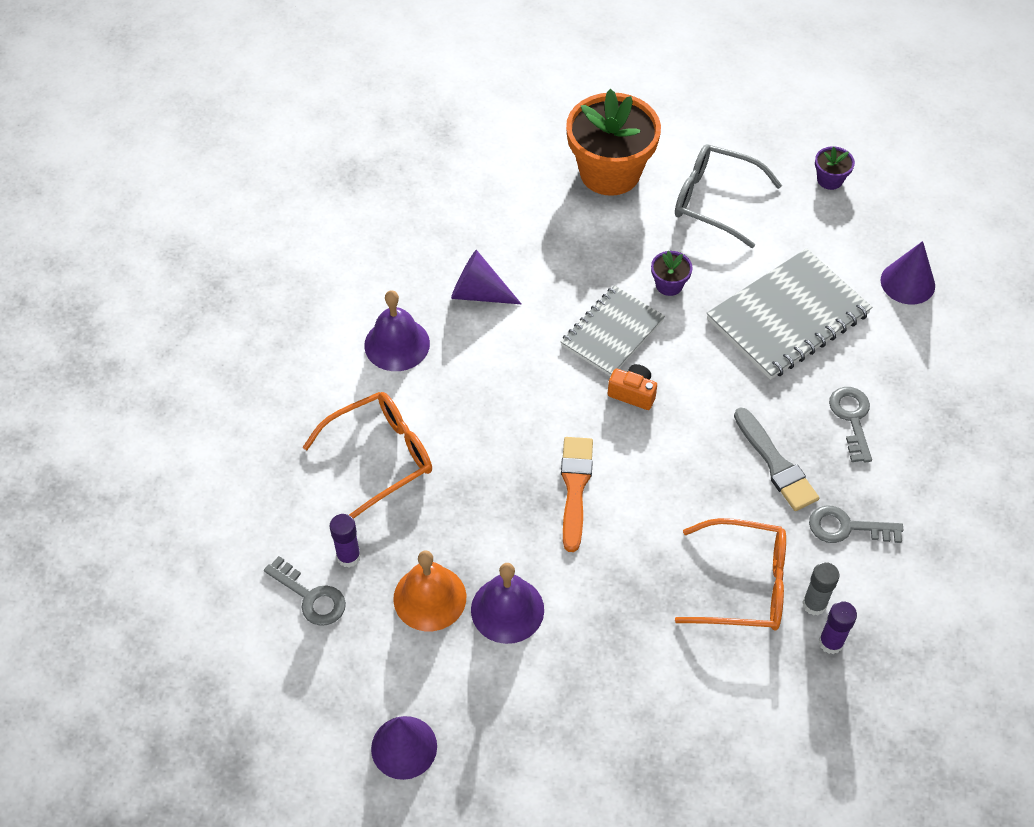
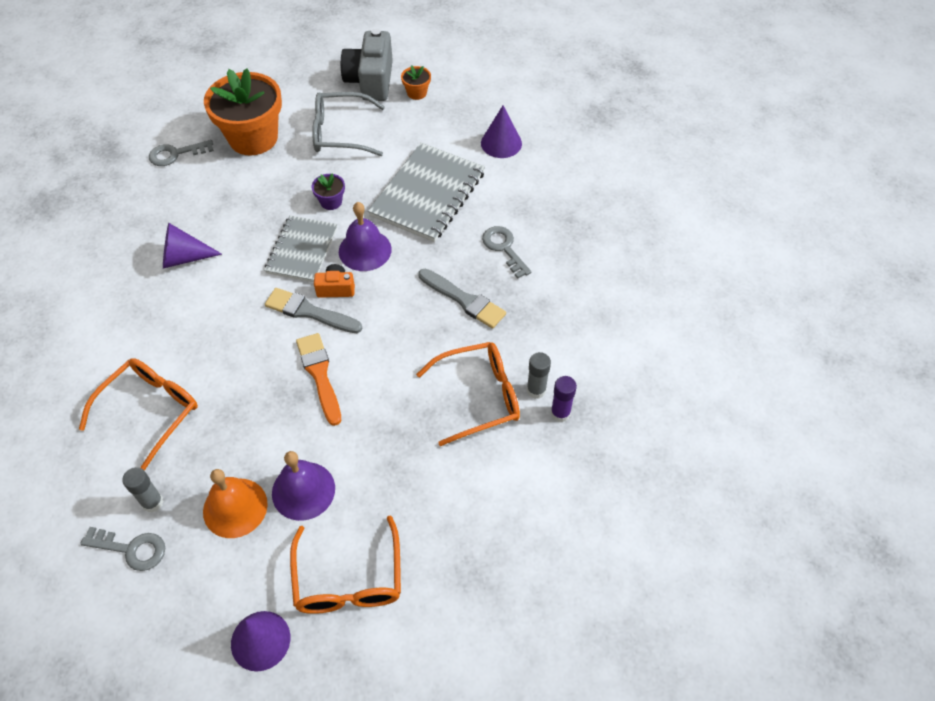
camera: 25 degrees left, 0 degrees up
purple glue stick [329,514,361,568] -> grey glue stick [122,467,164,512]
purple bell [364,290,430,371] -> purple bell moved to [339,202,392,271]
grey key [809,505,903,543] -> grey key moved to [149,140,214,166]
purple flower pot [815,146,855,190] -> orange flower pot [401,65,431,100]
none -> grey brush [265,288,363,333]
none -> orange glasses [290,515,401,614]
none -> grey camera [341,28,393,101]

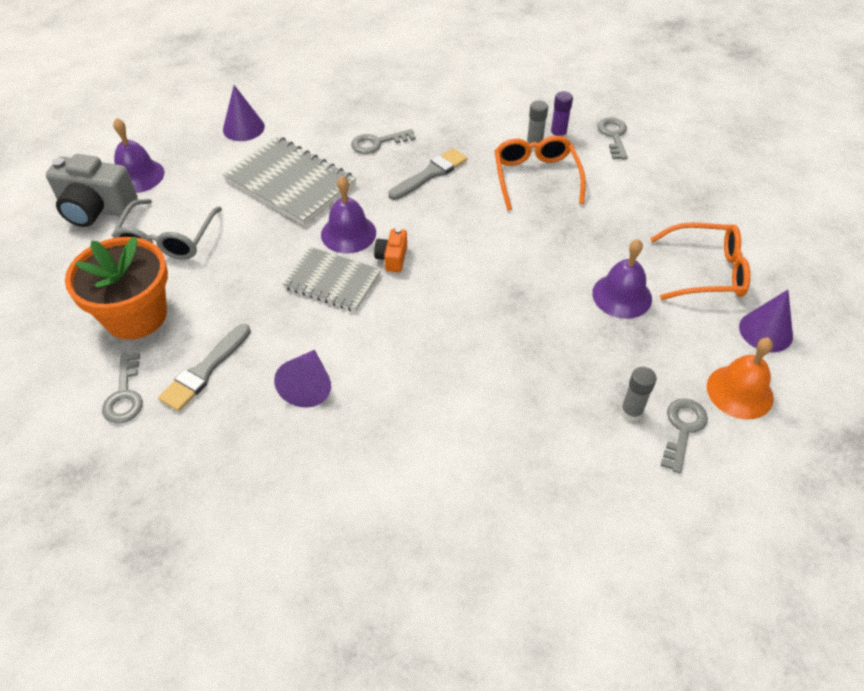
camera: 80 degrees left, 5 degrees down
orange glasses [79,358,198,471] -> none
orange bell [203,469,268,538] -> orange bell moved to [707,338,774,419]
grey brush [265,288,363,333] -> grey brush moved to [158,324,251,411]
orange brush [296,333,341,426] -> none
purple flower pot [312,173,345,210] -> none
orange flower pot [401,65,431,100] -> purple bell [113,118,164,193]
none -> grey key [597,117,628,160]

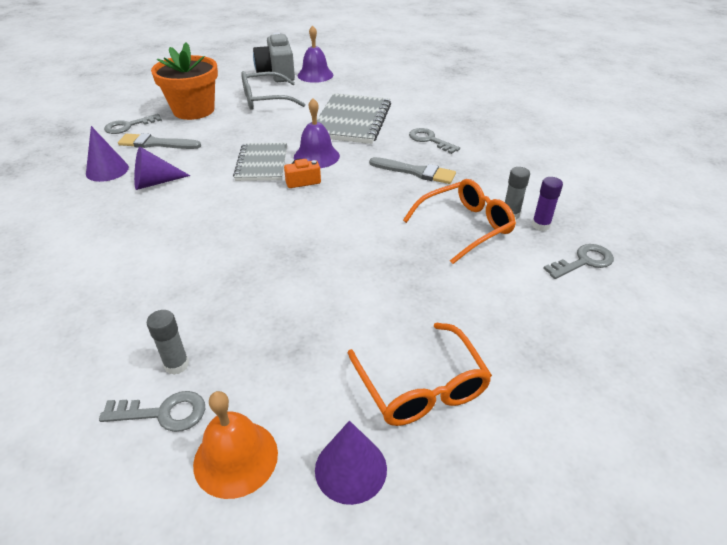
camera: 65 degrees right, 10 degrees down
purple cone [223,85,265,141] -> purple cone moved to [86,126,129,182]
purple bell [592,239,652,319] -> none

